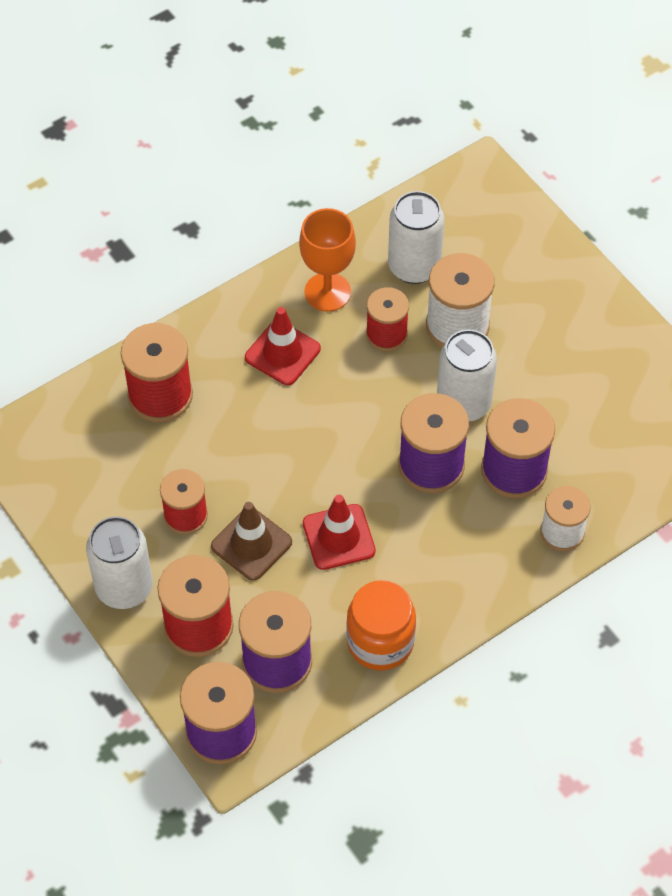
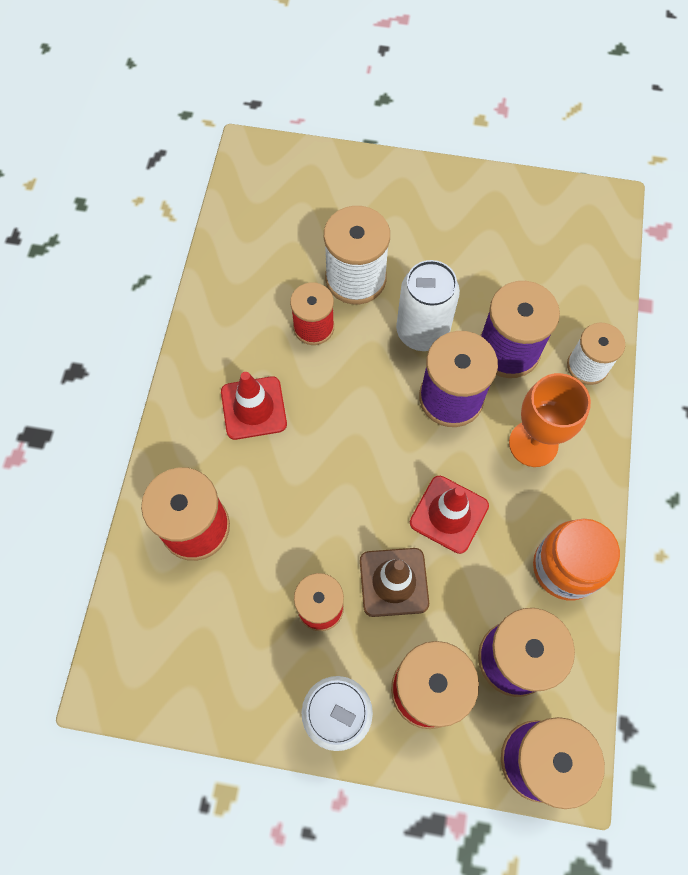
camera: 45 degrees left, 10 degrees up
orange goblet [299,208,356,312] -> orange goblet moved to [509,373,591,467]
white can [388,191,445,284] -> none

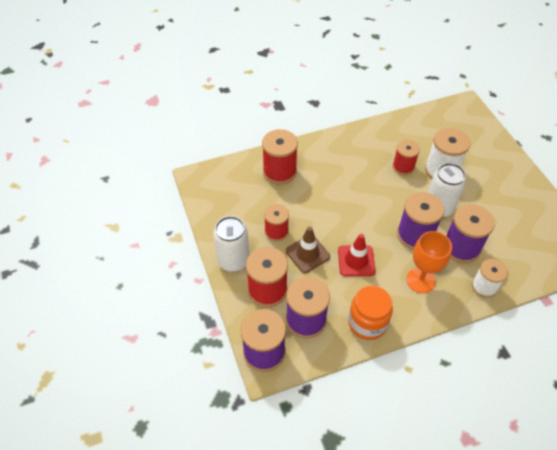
camera: 60 degrees right, 15 degrees down
red traffic cone [221,372,287,440] -> none

